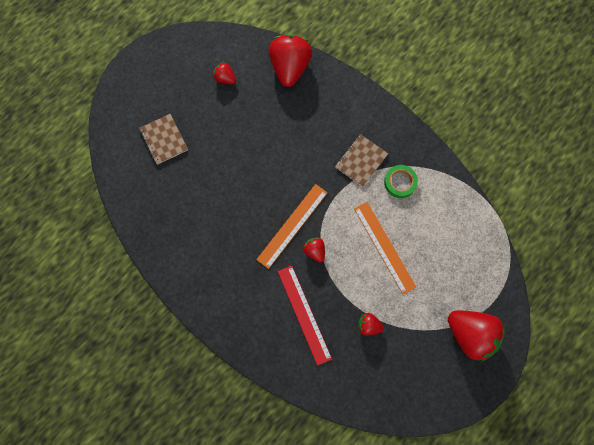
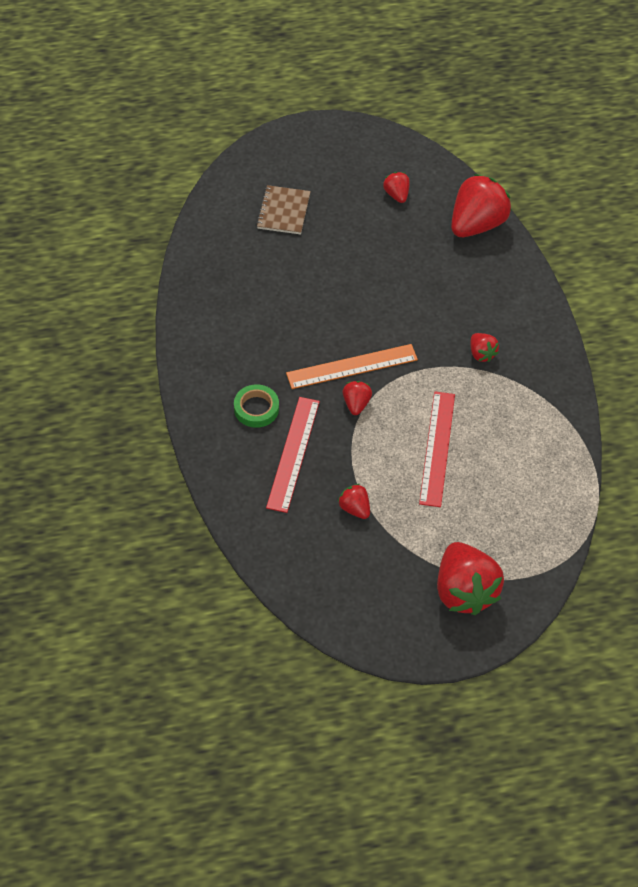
camera: 35 degrees right, 20 degrees down
brown notebook [335,134,388,187] -> red strawberry [470,333,499,362]
orange ruler [354,202,416,294] -> red ruler [419,392,455,507]
green tape [384,165,418,198] -> green tape moved to [234,384,279,428]

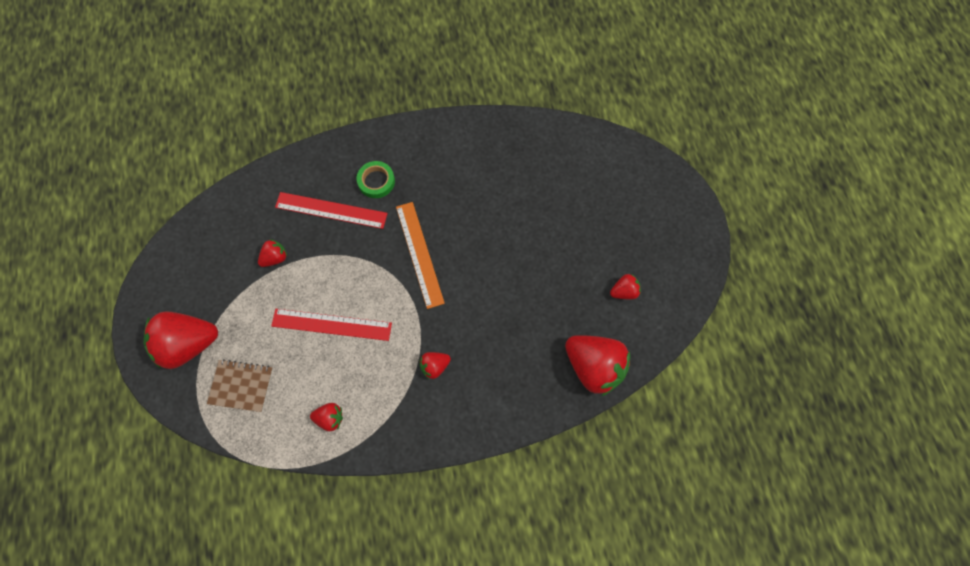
camera: 90 degrees right, 15 degrees up
brown notebook [256,185,311,235] -> brown notebook moved to [207,359,273,412]
red strawberry [343,381,372,415] -> red strawberry moved to [310,403,343,431]

